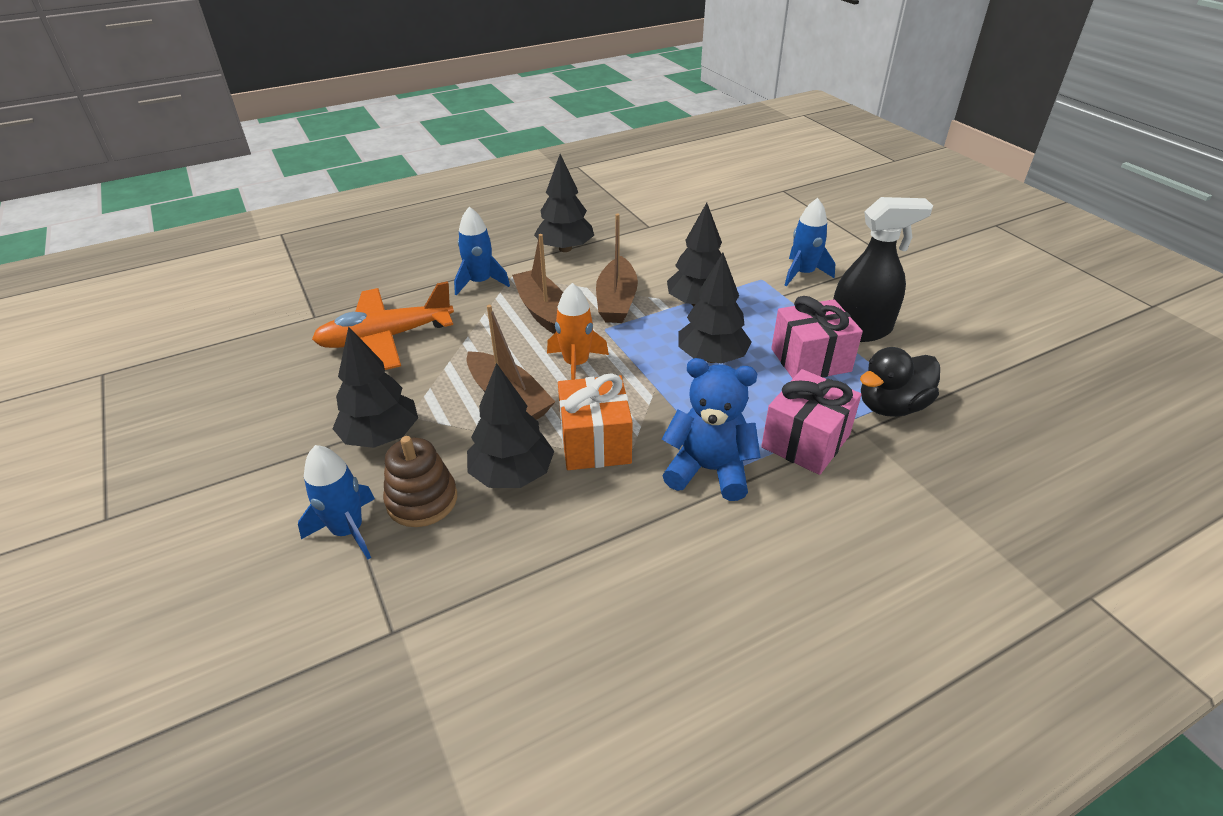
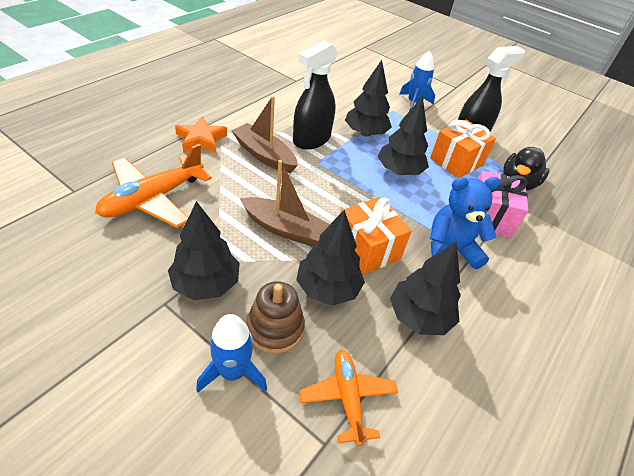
camera: 30 degrees left, 5 degrees up
blue rocket [454,207,510,296] -> orange star [175,117,227,153]
black tree [534,154,594,252] -> black tree moved to [390,241,461,335]
orange rocket [547,283,609,380] -> none
brown boat [596,214,638,323] -> black spray bottle [293,41,338,150]
pink gift [771,296,863,379] -> orange gift [430,120,496,178]
none -> orange plane [299,350,398,446]

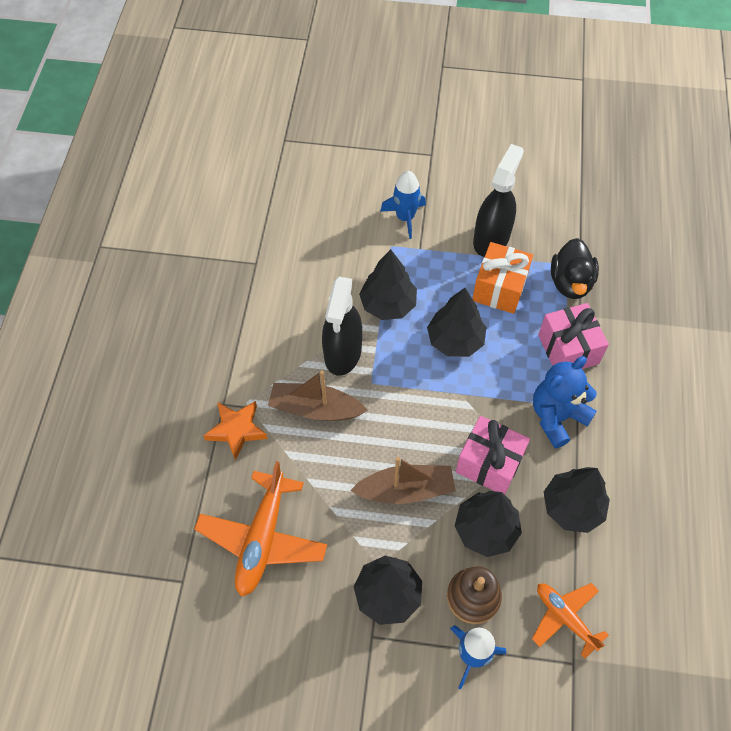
camera: 25 degrees left, 15 degrees up
orange gift [340,197,412,275] -> pink gift [456,416,530,495]

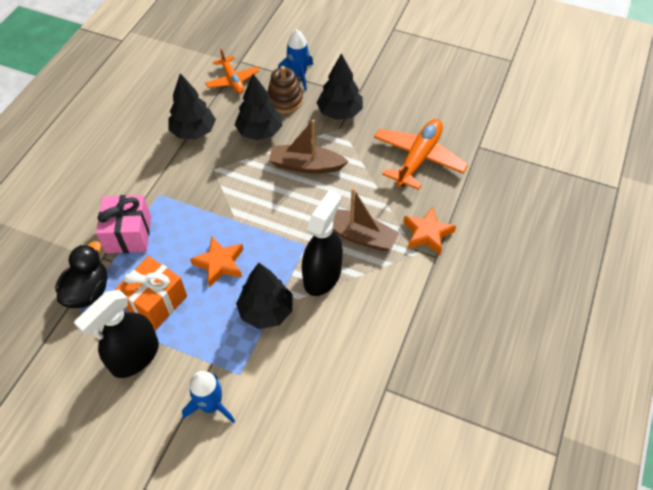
camera: 165 degrees left, 5 degrees down
black tree [427,288,486,357] -> orange star [190,236,244,287]
pink gift [456,416,530,495] -> none
blue teddy bear [533,356,597,448] -> none

